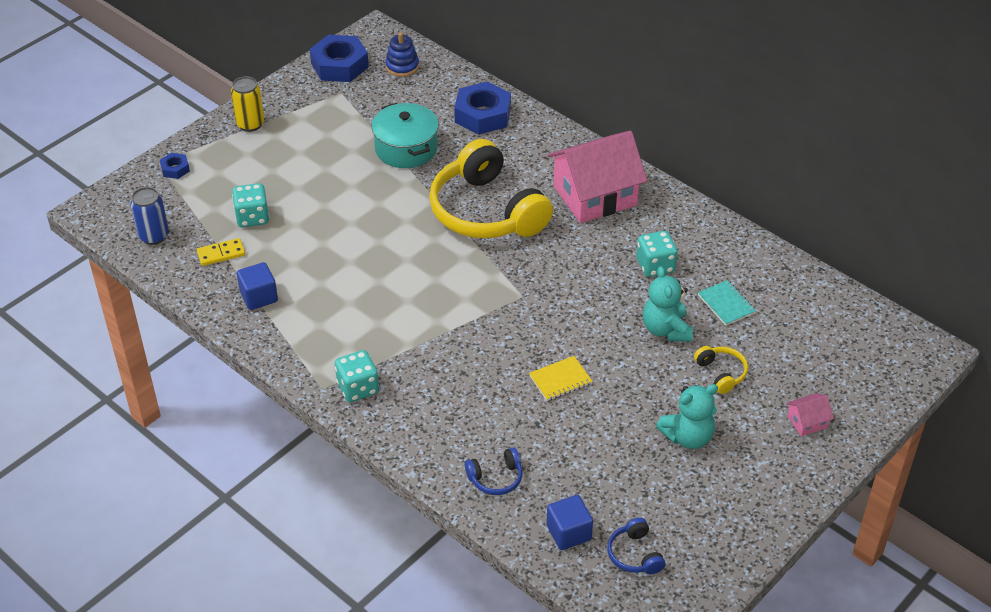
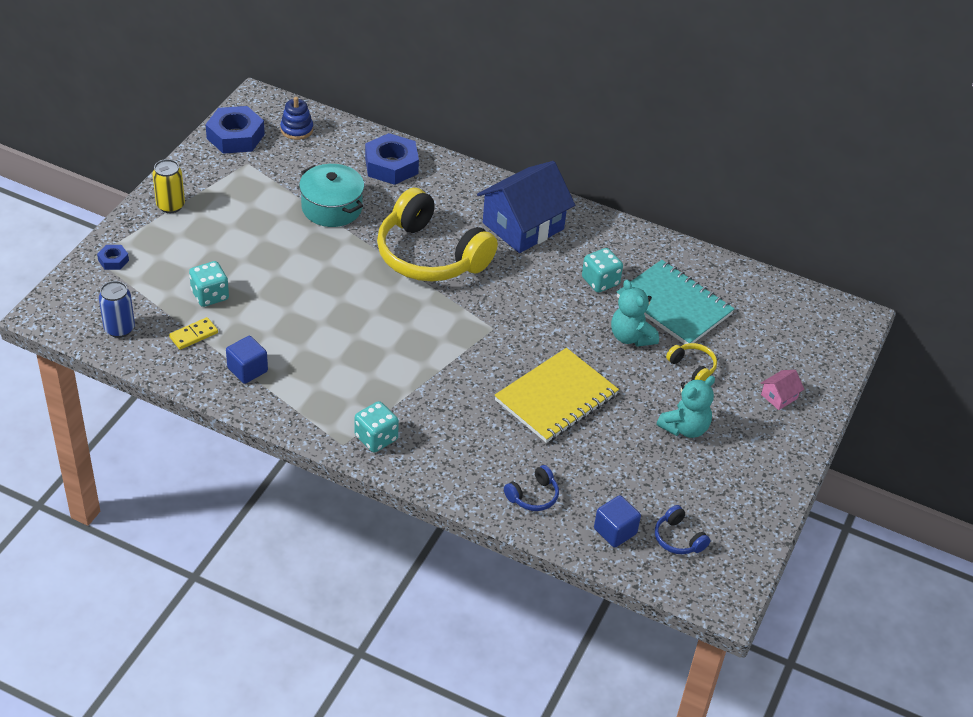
camera: 20 degrees left, 0 degrees up
yellow notebook [529,356,592,401] -> yellow notebook [494,348,619,443], size x2.12
pink house [548,131,647,223] -> blue house [477,161,575,253]
turquoise notebook [698,280,756,326] -> turquoise notebook [617,260,734,344], size x2.12

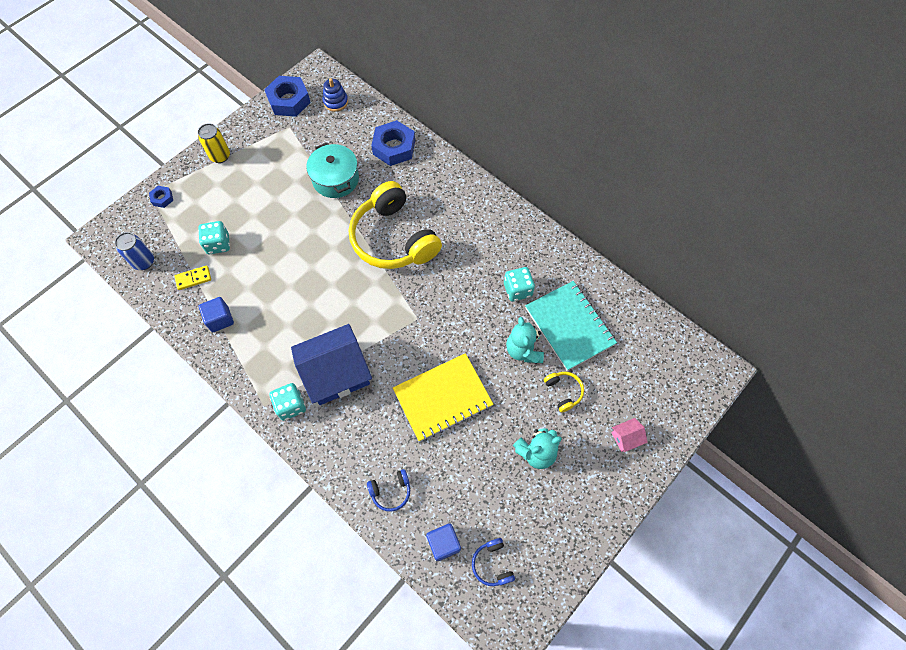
camera: 20 degrees right, 20 degrees up
blue house [477,161,575,253] -> blue house moved to [291,324,372,405]

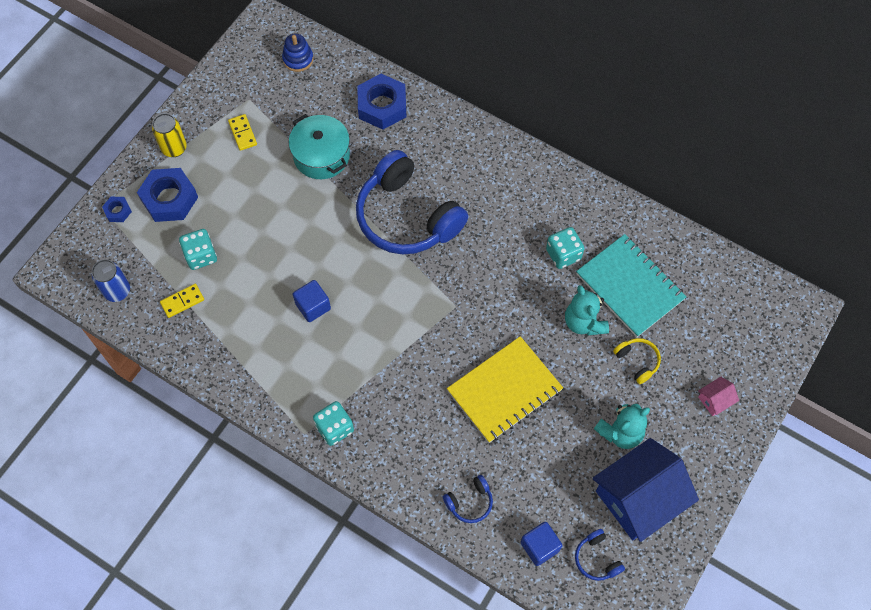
camera: 10 degrees left, 0 degrees up
blue cube [199,297,234,332] -> blue cube moved to [293,280,331,322]
blue nut [264,76,311,117] -> blue nut moved to [137,168,198,222]
blue house [291,324,372,405] -> blue house moved to [593,438,699,542]
yellow headphones [349,181,442,269] -> blue headphones [356,150,468,254]
none -> yellow domino [228,114,257,151]

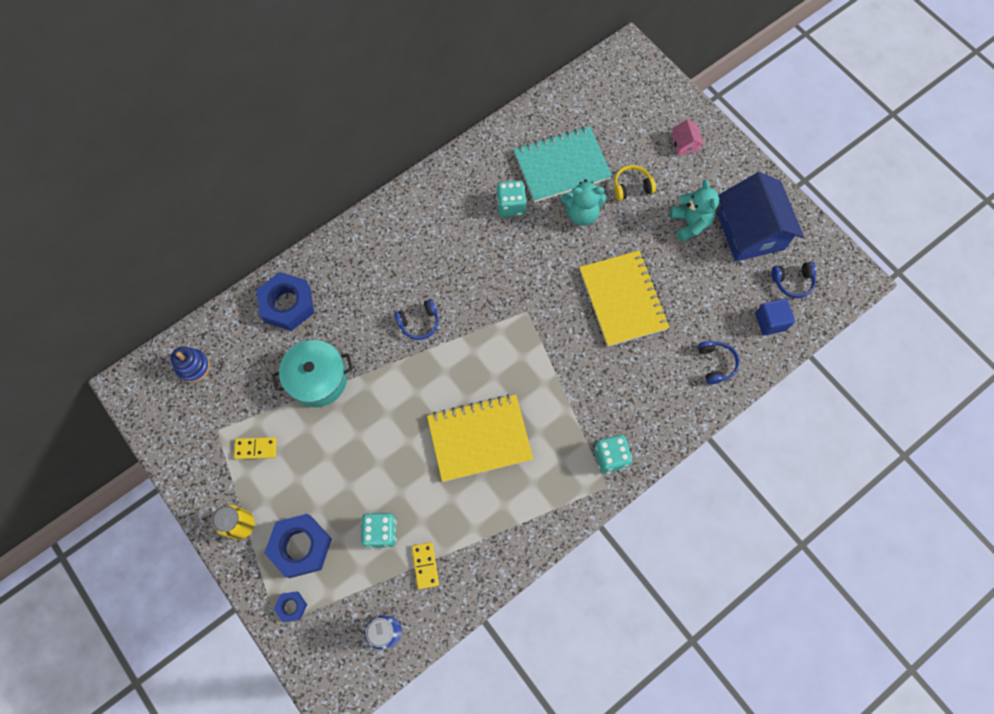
camera: 70 degrees left, 5 degrees up
blue cube [293,280,331,322] -> yellow notebook [427,394,533,482]
blue headphones [356,150,468,254] -> blue headphones [394,299,439,340], size x0.41

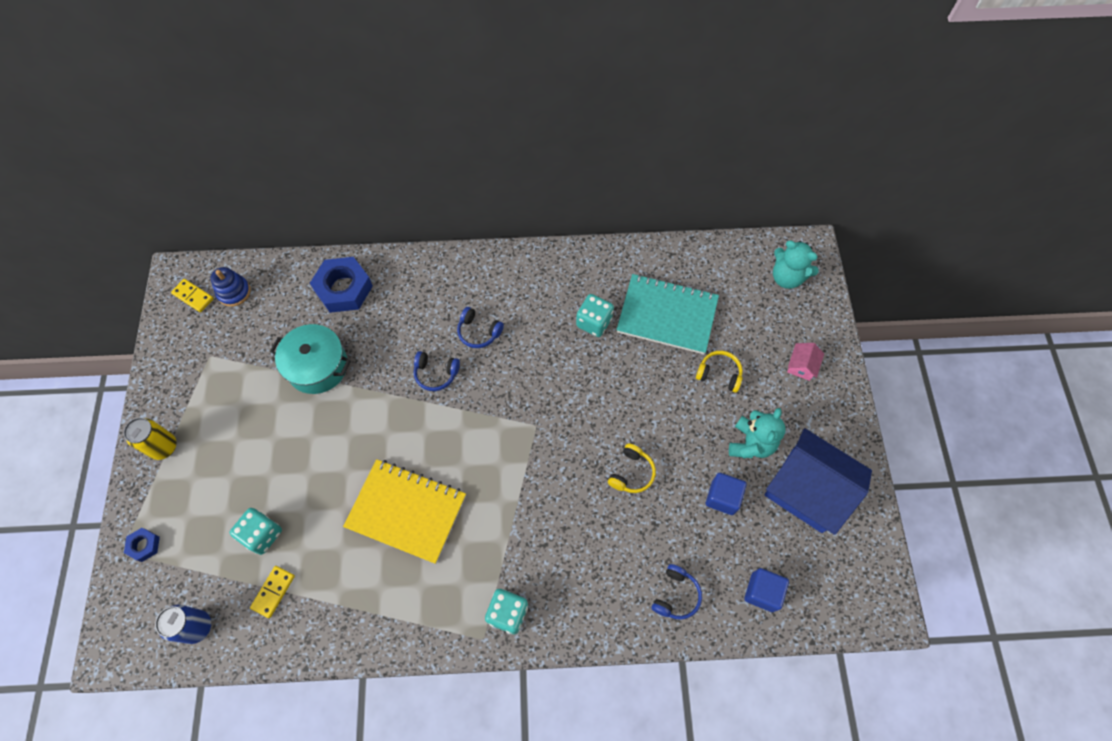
camera: 35 degrees right, 5 degrees down
yellow domino [234,437,277,459] -> yellow domino moved to [171,279,214,312]
blue nut [265,514,332,578] -> none
turquoise teddy bear [561,179,606,226] -> turquoise teddy bear moved to [773,240,819,289]
yellow notebook [579,251,670,347] -> yellow headphones [608,443,656,493]
blue house [717,172,804,261] -> blue house turned 75 degrees counterclockwise [765,428,872,535]
blue headphones [771,262,816,298] -> blue headphones moved to [457,307,504,348]
none -> blue cube [706,473,747,515]

